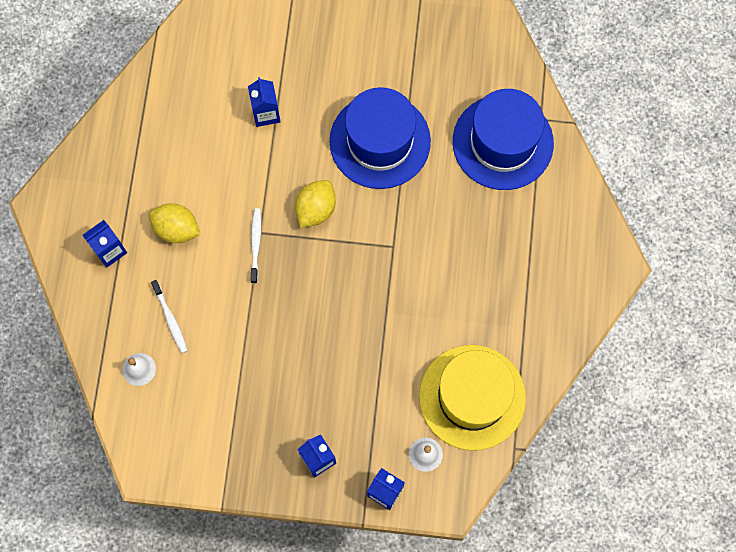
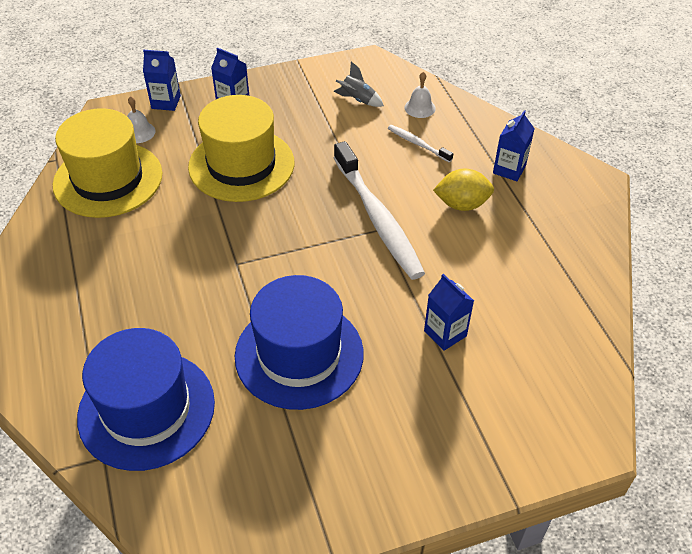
camera: 155 degrees right, 25 degrees down
white toothbrush [251,208,261,283] -> white toothbrush [334,141,425,280], size x2.19
yellow lemon [295,180,336,228] -> none
none -> yellow hat [188,95,295,202]
none -> grey rocket [333,61,384,107]

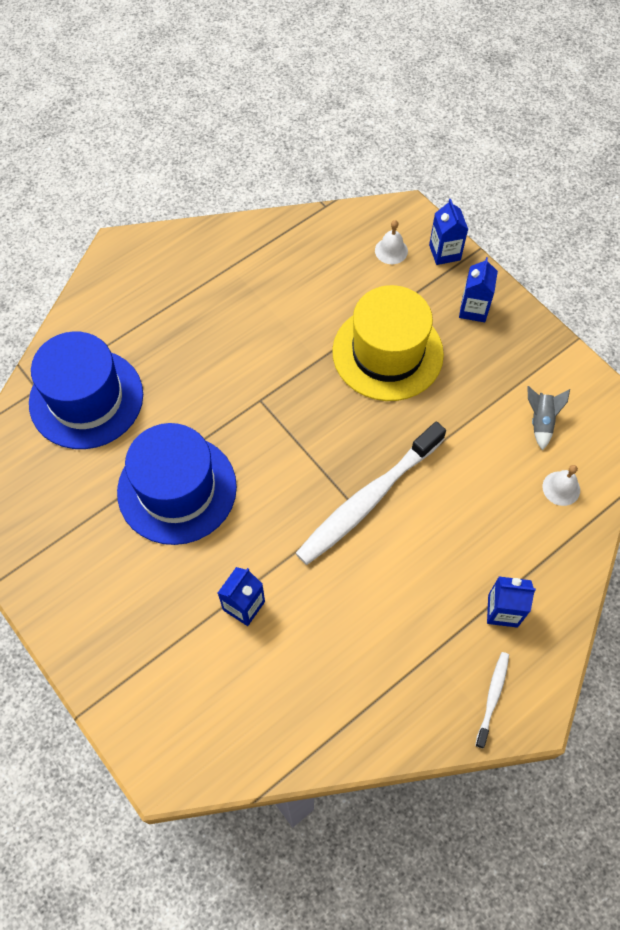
camera: 70 degrees right, 15 degrees up
yellow hat [53,108,162,218] -> none
white toothbrush [388,125,453,162] -> white toothbrush moved to [475,652,509,748]
yellow lemon [433,168,494,211] -> none

